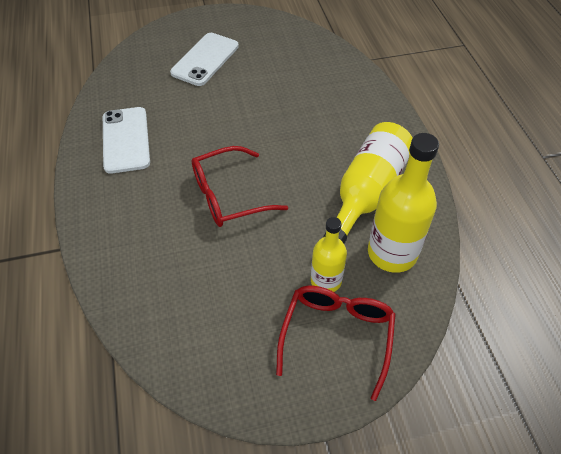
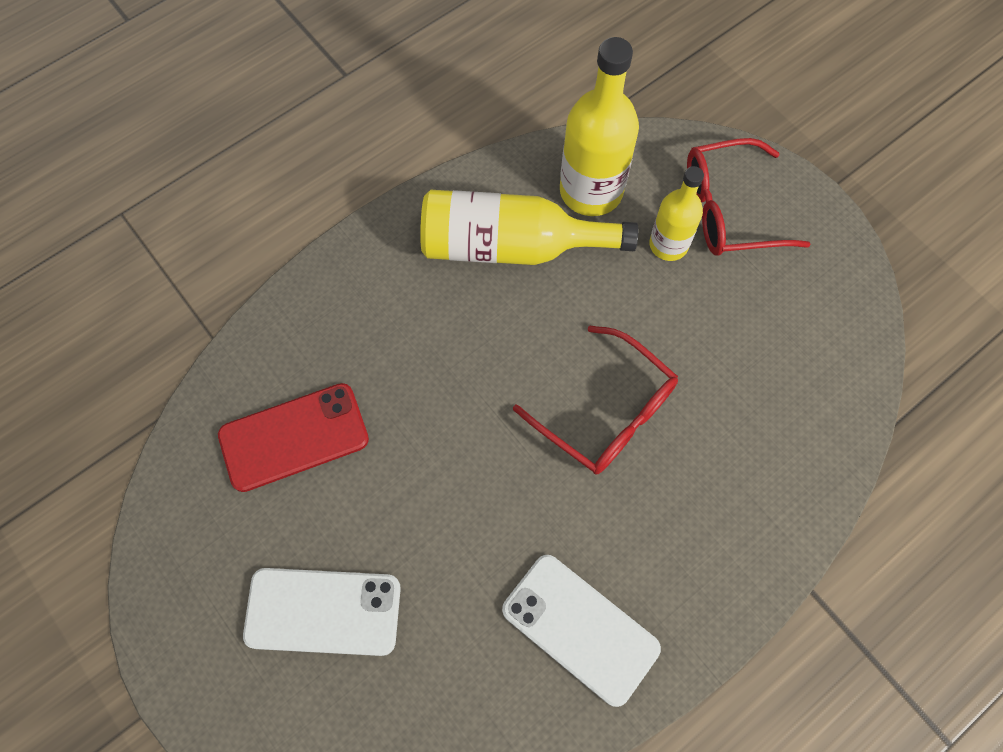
camera: 115 degrees left, 15 degrees up
white phone [103,107,150,174] -> white phone turned 75 degrees clockwise [502,555,661,707]
none -> red phone [218,383,369,492]

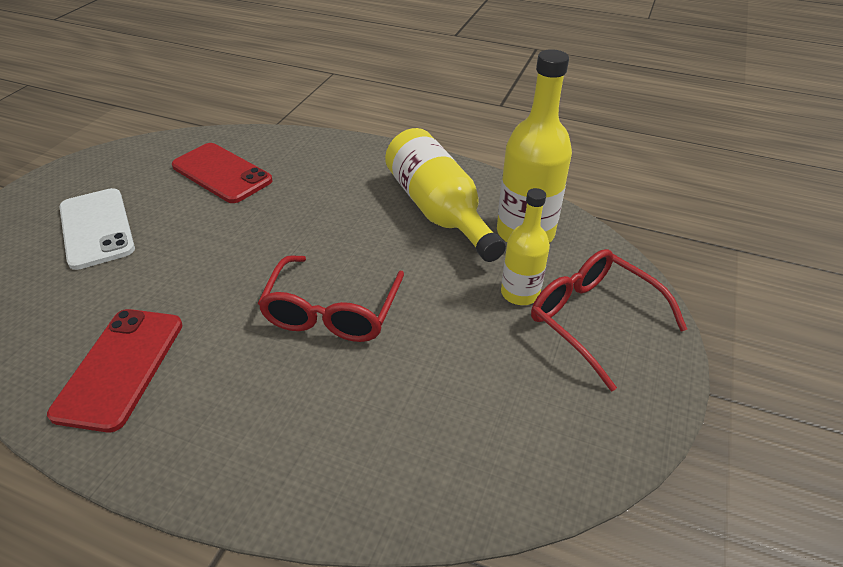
camera: 60 degrees right, 25 degrees down
white phone [502,555,661,707] -> red phone [47,309,183,432]

